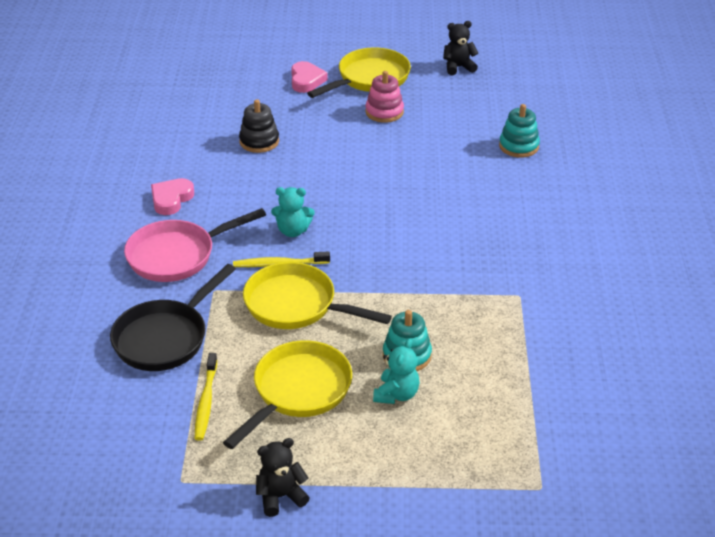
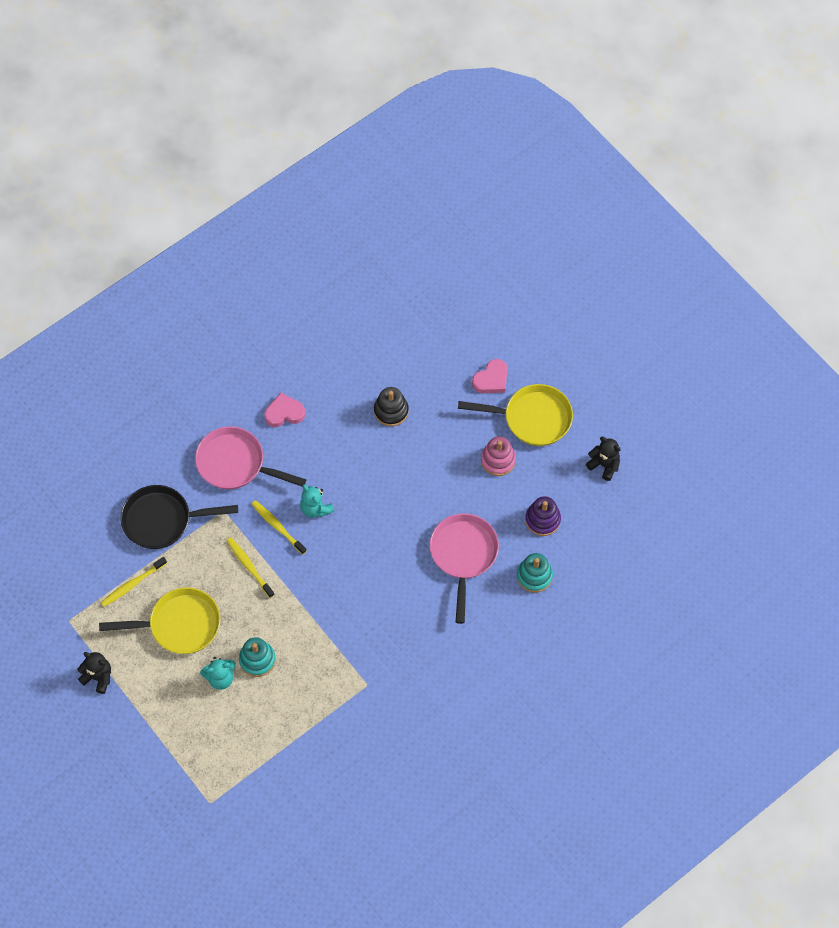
camera: 50 degrees right, 25 degrees up
yellow pan [243,262,392,329] -> yellow toothbrush [226,537,274,598]
none -> pink pan [430,513,499,624]
none -> purple stacking toy [525,496,561,536]

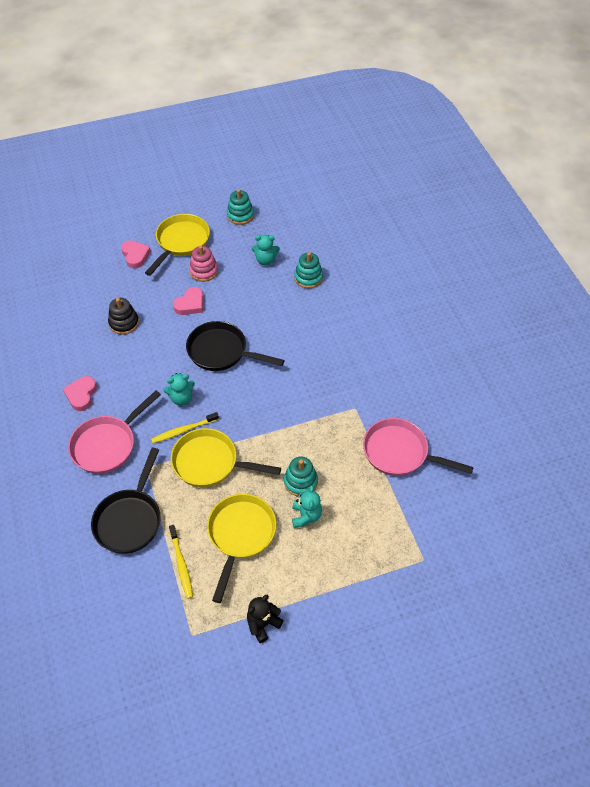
camera: 70 degrees left, 10 degrees down
yellow toothbrush [226,537,274,598] -> yellow pan [171,428,281,487]
pink pan [430,513,499,624] -> pink pan moved to [363,418,474,476]
purple stacking toy [525,496,561,536] -> turquoise teddy bear [252,235,280,265]
black teddy bear [586,437,621,481] -> turquoise stacking toy [227,189,254,225]
none -> pink heart [173,287,204,315]
none -> black pan [186,321,285,371]

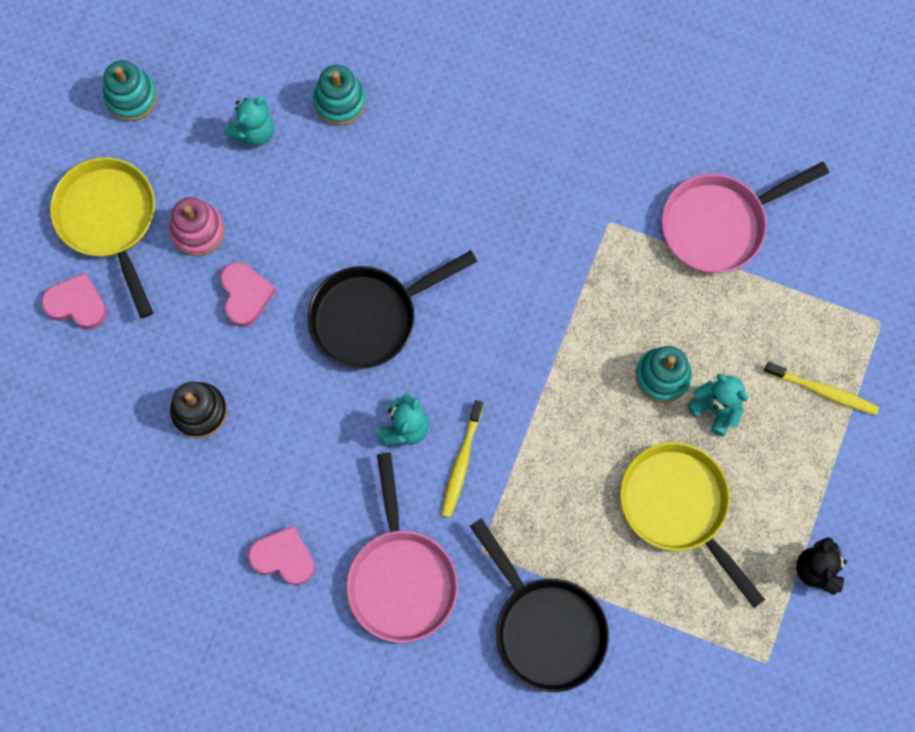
camera: 50 degrees left, 20 degrees up
pink heart [63,376,97,411] -> pink heart turned 150 degrees clockwise [248,525,315,585]
yellow toothbrush [169,525,193,599] -> yellow toothbrush moved to [764,362,879,415]
yellow pan [171,428,281,487] -> none

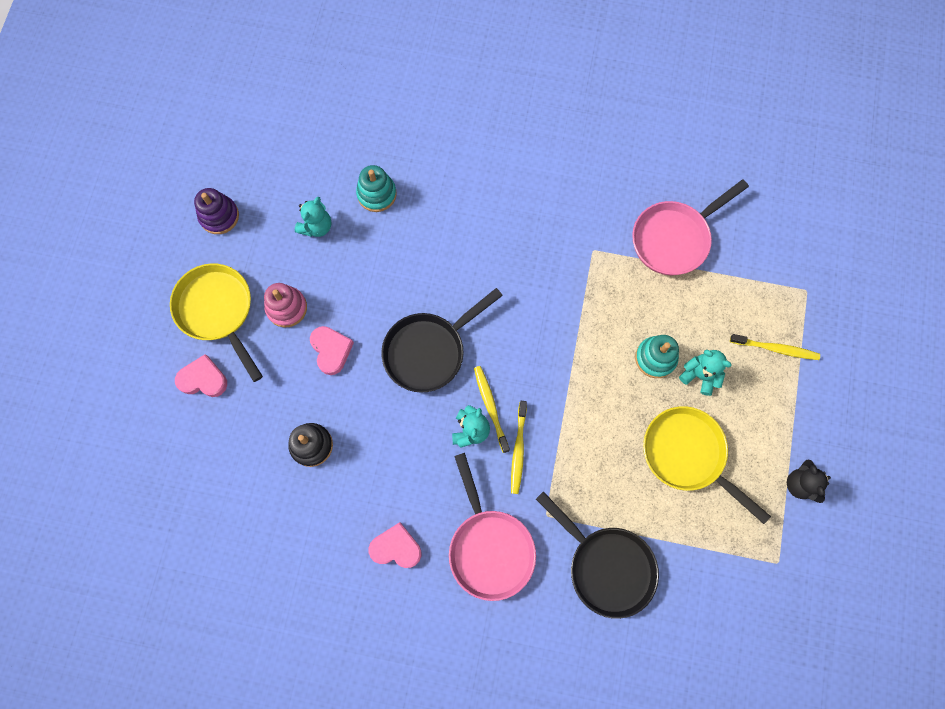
camera: 10 degrees left, 0 degrees up
turquoise stacking toy [103,60,157,121] -> purple stacking toy [194,188,239,234]
none -> yellow toothbrush [474,366,510,453]

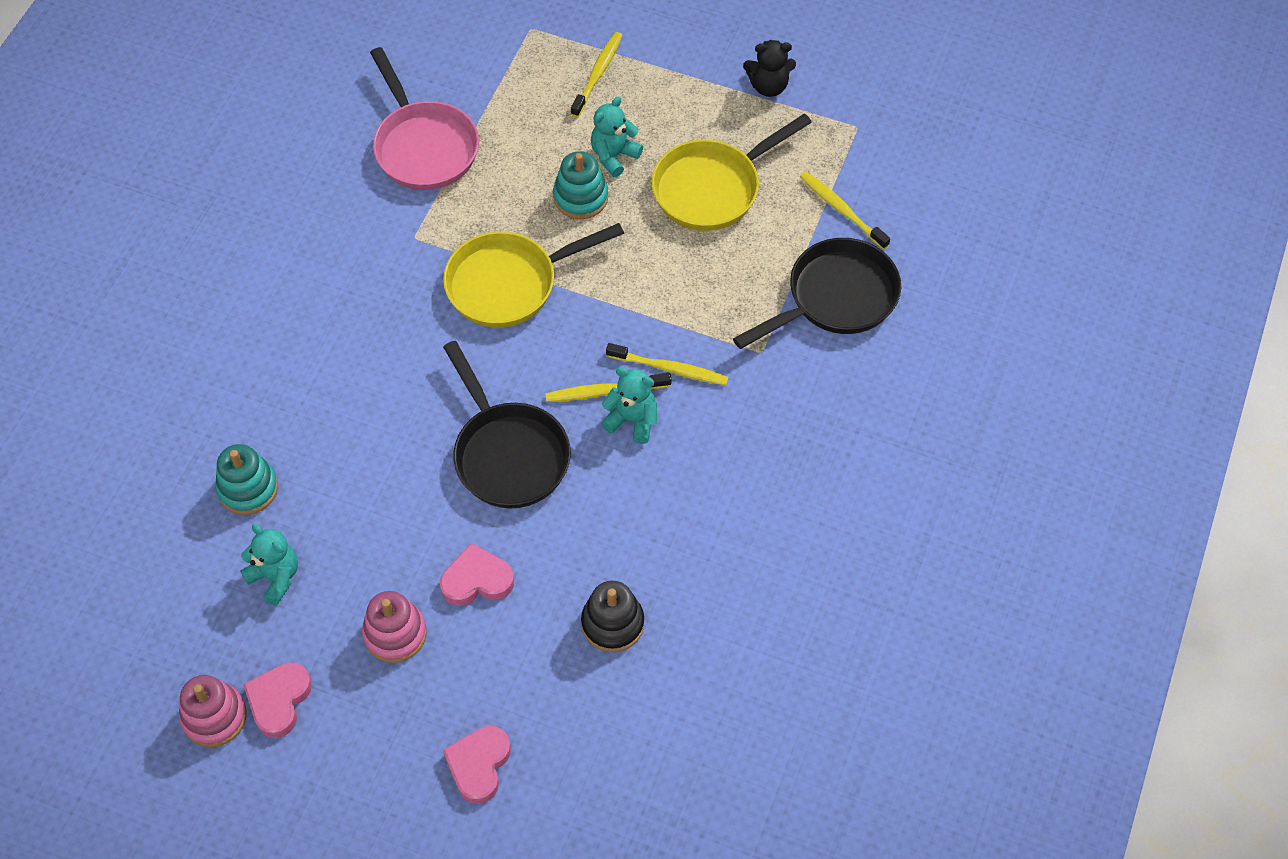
camera: 80 degrees left, 15 degrees down
yellow pan [170,263,263,382] -> yellow pan moved to [443,223,624,328]
purple stacking toy [194,188,239,234] -> pink stacking toy [179,675,247,747]
pink heart [369,522,421,568] -> pink heart moved to [243,662,312,738]
pink pan [449,453,536,601] -> none
none -> yellow toothbrush [800,172,890,249]

